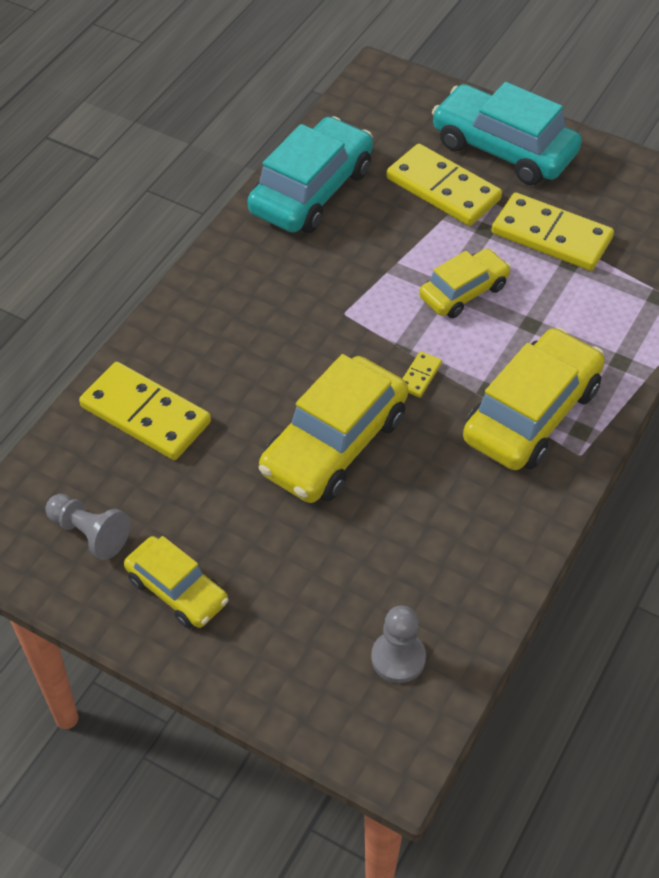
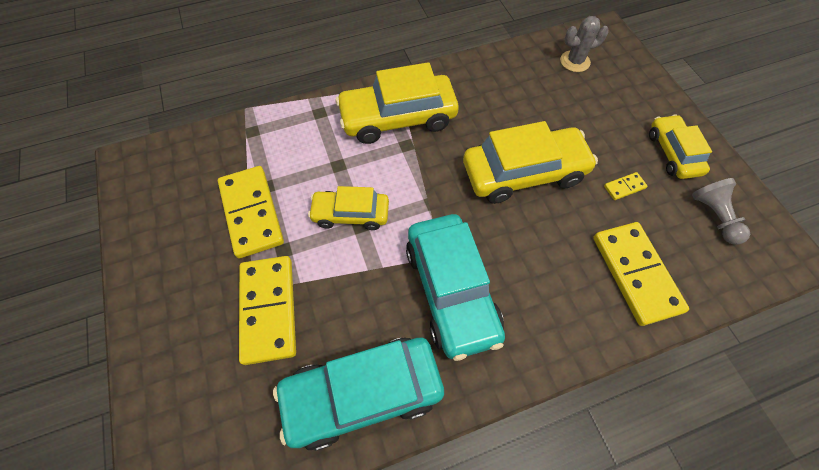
camera: 140 degrees left, 10 degrees up
grey pawn [371,605,426,683] -> grey cactus [560,16,609,72]
yellow domino [402,351,442,397] -> yellow domino moved to [604,172,648,200]
turquoise car [432,82,582,185] -> turquoise car moved to [406,214,505,361]

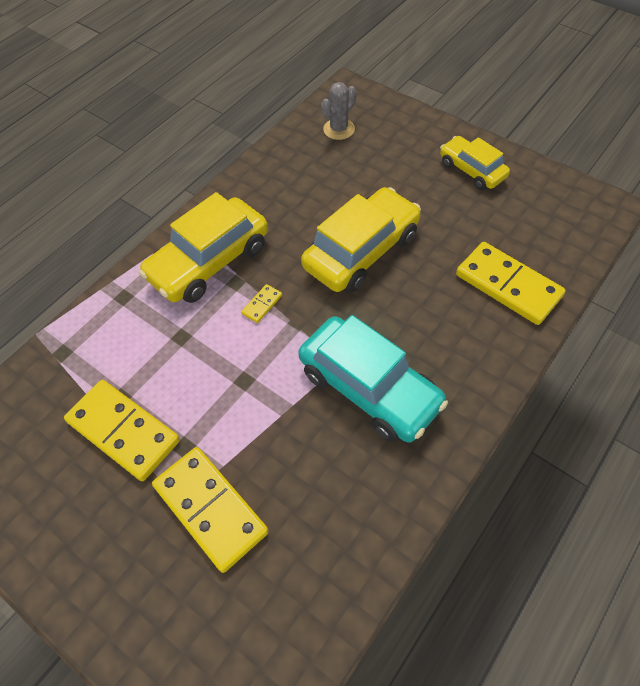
camera: 30 degrees left, 5 degrees down
turquoise car [273,338,444,451] -> none
yellow car [308,186,389,230] -> none
yellow domino [604,172,648,200] -> yellow domino moved to [241,284,282,323]
grey pawn [692,178,750,245] -> none

